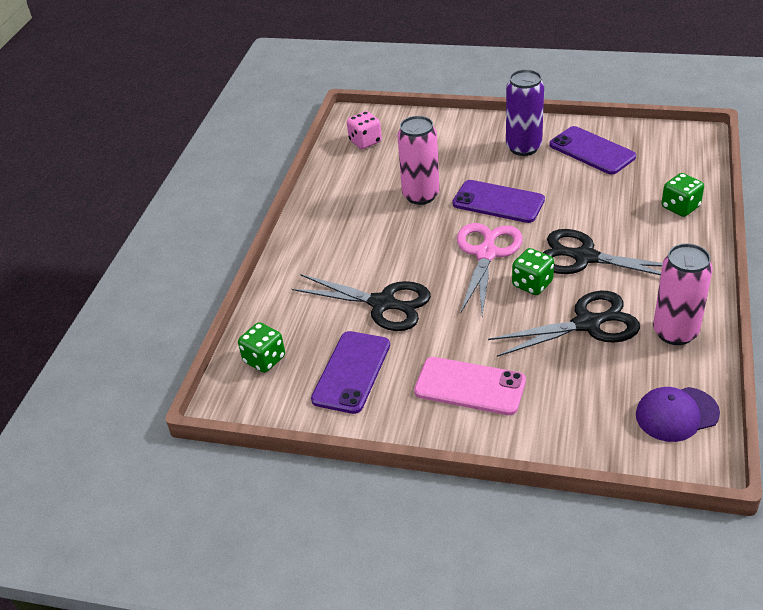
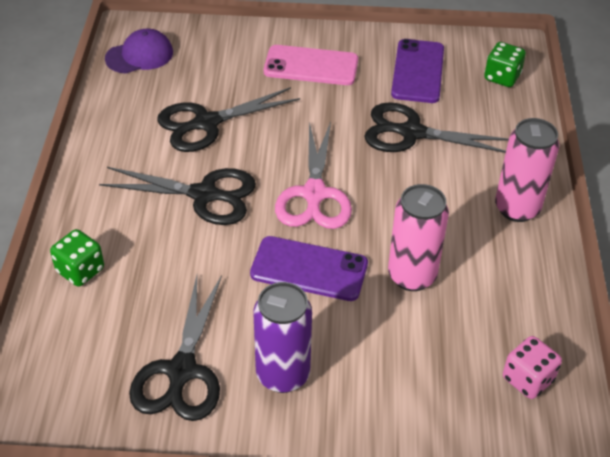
camera: 165 degrees right, 5 degrees up
green dice [512,248,554,295] -> none
purple phone [549,126,636,174] -> black scissors [129,275,222,421]
pink can [653,243,713,345] -> pink can moved to [495,118,559,222]

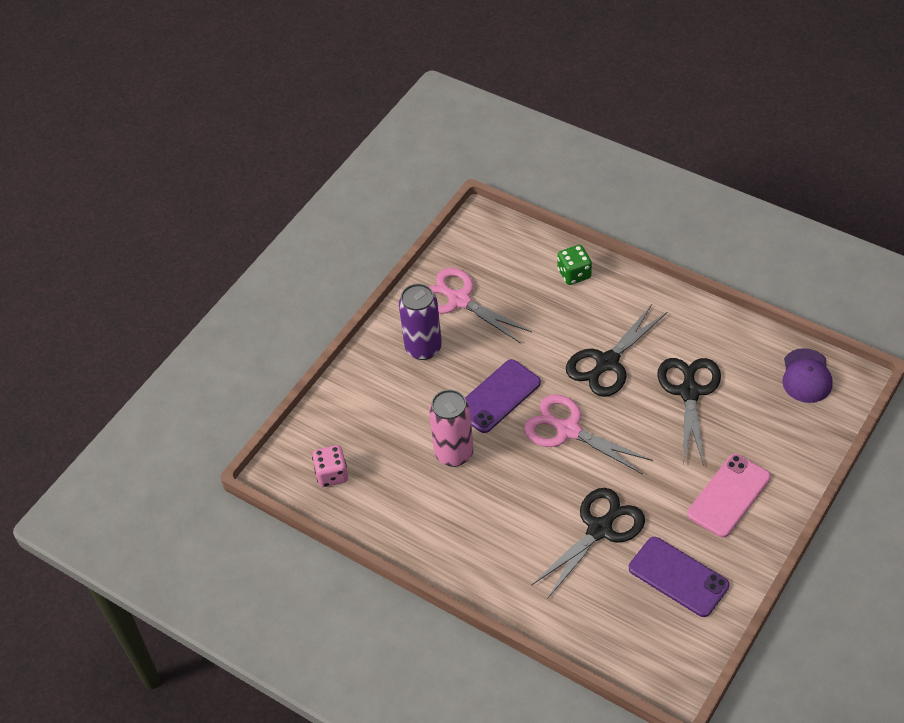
camera: 125 degrees right, 5 degrees up
black scissors [129,275,222,421] -> pink scissors [428,268,532,344]
green dice [484,42,526,87] -> none
pink can [495,118,559,222] -> none

